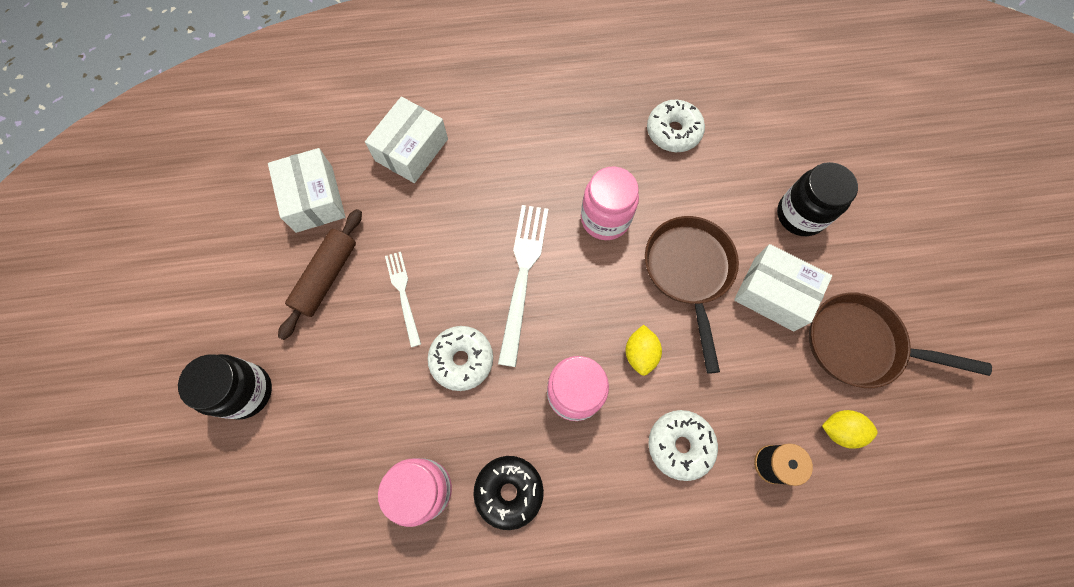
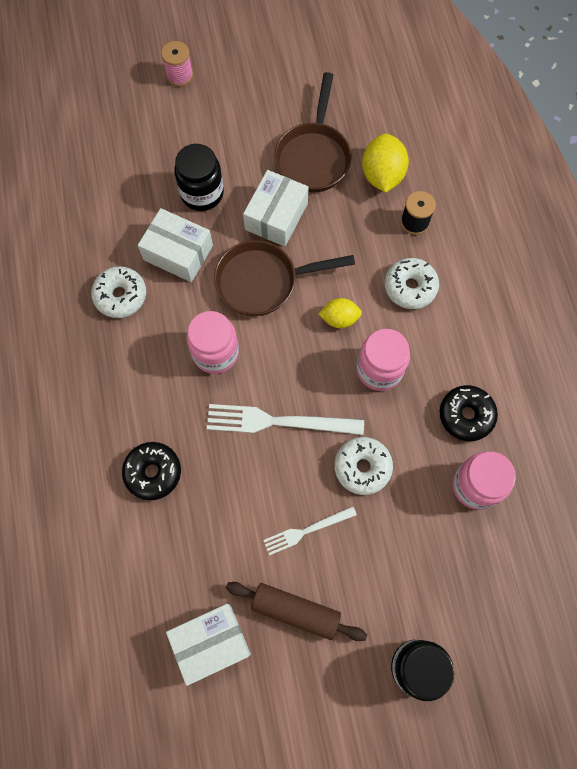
camera: 95 degrees left, 0 degrees up
white box [365,97,448,183] -> white box moved to [138,208,213,282]
yellow lemon [822,410,878,449] -> yellow lemon [362,133,409,193], size x1.61
none -> black donut [122,442,181,500]
none -> pink spool [161,41,193,87]

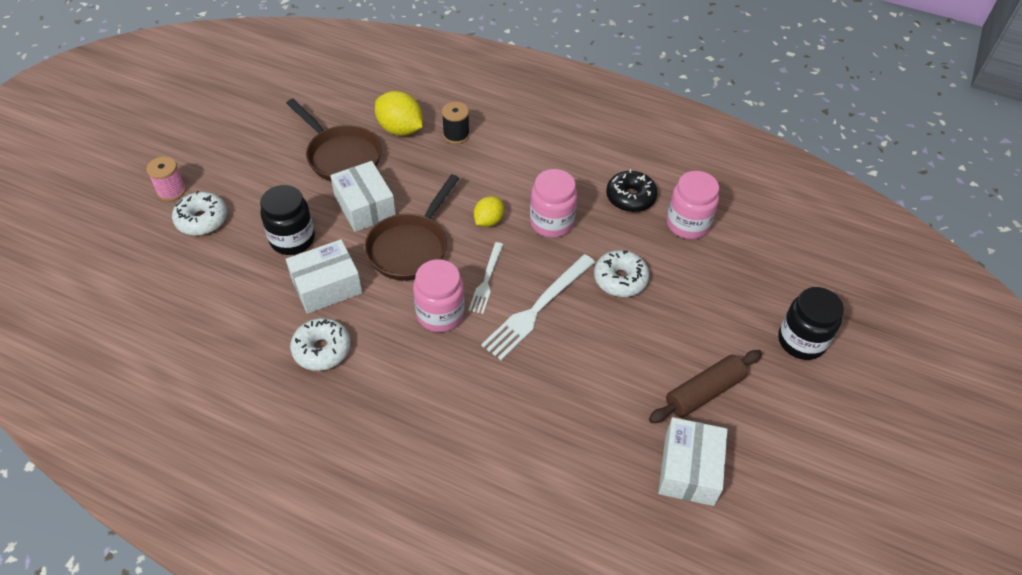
camera: 55 degrees left, 20 degrees down
black donut [122,442,181,500] -> none
white fork [263,506,357,555] -> white fork moved to [469,242,503,314]
white donut [385,258,439,309] -> white donut moved to [172,191,227,236]

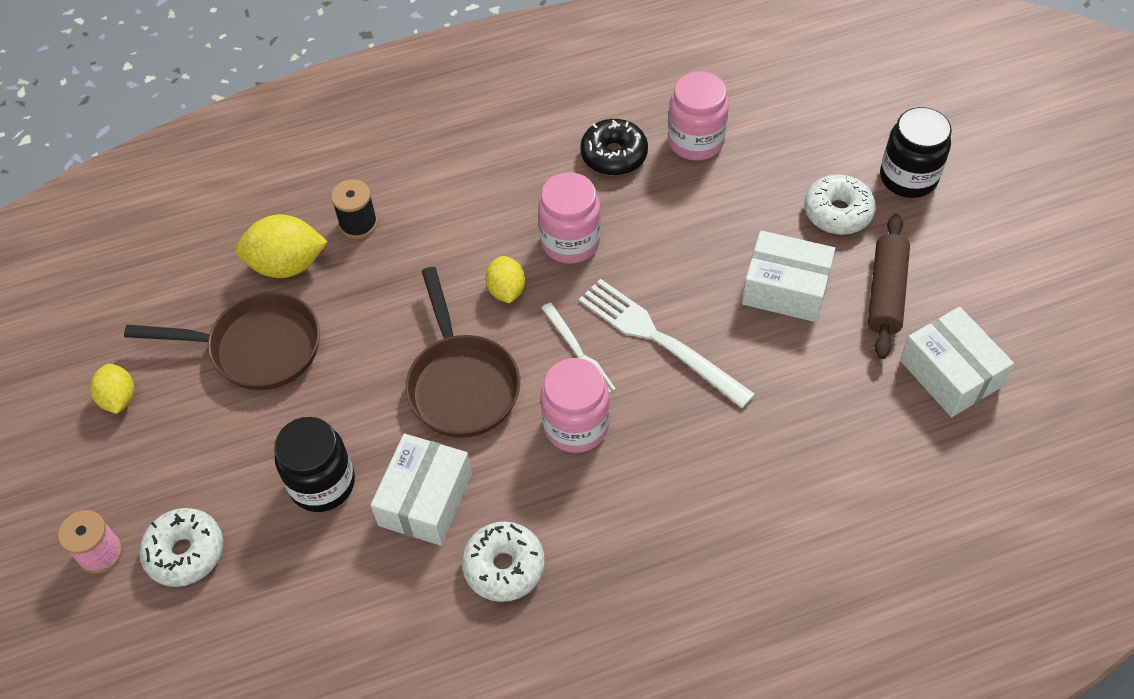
camera: 40 degrees left, 5 degrees up
white box [330,161,396,232] -> white box moved to [742,230,835,322]
white fork [481,254,595,360] -> white fork turned 135 degrees clockwise [579,279,755,408]
white donut [594,250,649,297] -> white donut moved to [804,174,876,235]
none -> yellow lemon [90,364,134,414]

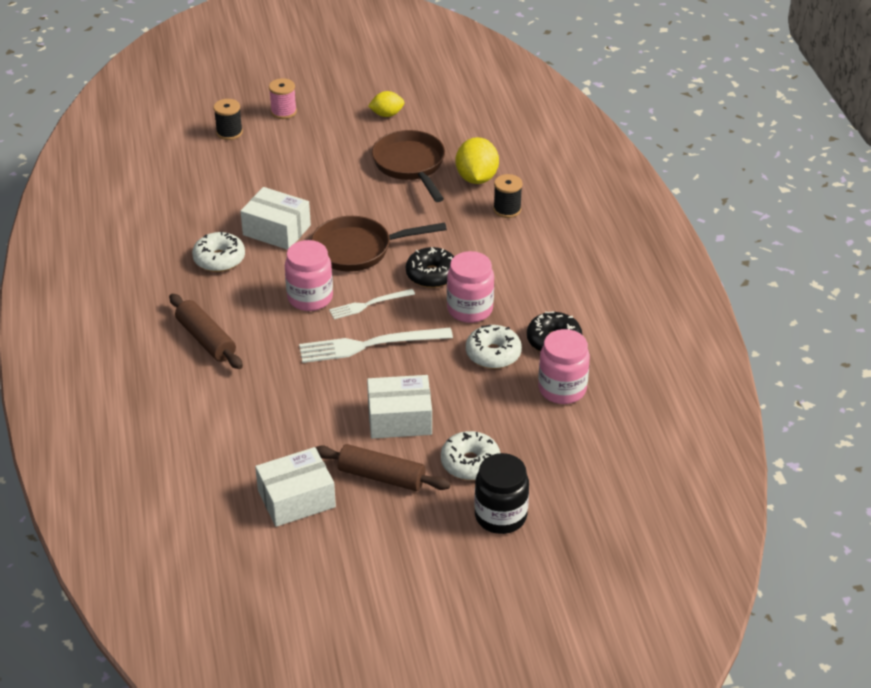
camera: 95 degrees right, 15 degrees down
brown pan [124,292,320,390] -> brown pan turned 150 degrees clockwise [372,130,445,202]
white donut [139,508,223,587] -> white donut moved to [466,325,522,369]
black jar [274,417,355,512] -> none
yellow lemon [485,256,525,304] -> black donut [406,247,454,288]
white fork [579,279,755,408] -> white fork turned 150 degrees counterclockwise [299,328,453,363]
white box [742,230,835,322] -> white box turned 60 degrees clockwise [367,375,432,439]
none -> brown rolling pin [169,294,243,369]
none -> black spool [214,99,243,140]

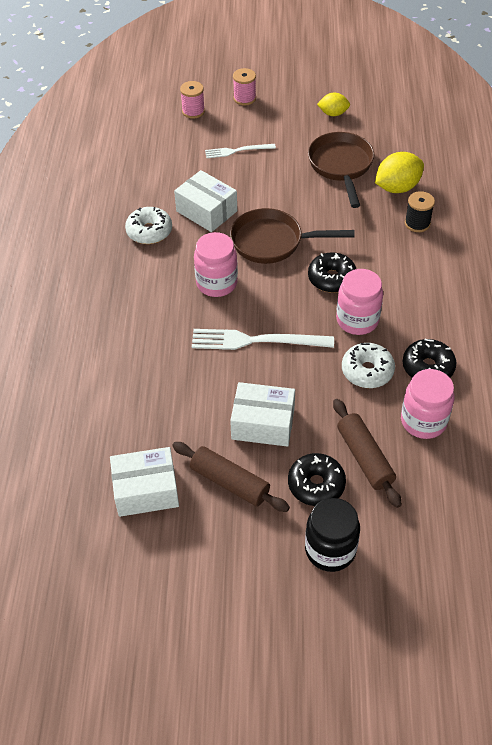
camera: 15 degrees right, 10 degrees up
brown rolling pin [169,294,243,369] -> brown rolling pin moved to [333,399,402,508]
black spool [214,99,243,140] -> pink spool [180,81,205,119]
white fork [329,289,415,319] -> white fork moved to [205,144,276,159]
white donut [441,431,500,480] -> black donut [288,453,346,506]
yellow lemon [456,137,499,184] -> yellow lemon turned 45 degrees clockwise [375,152,424,193]

